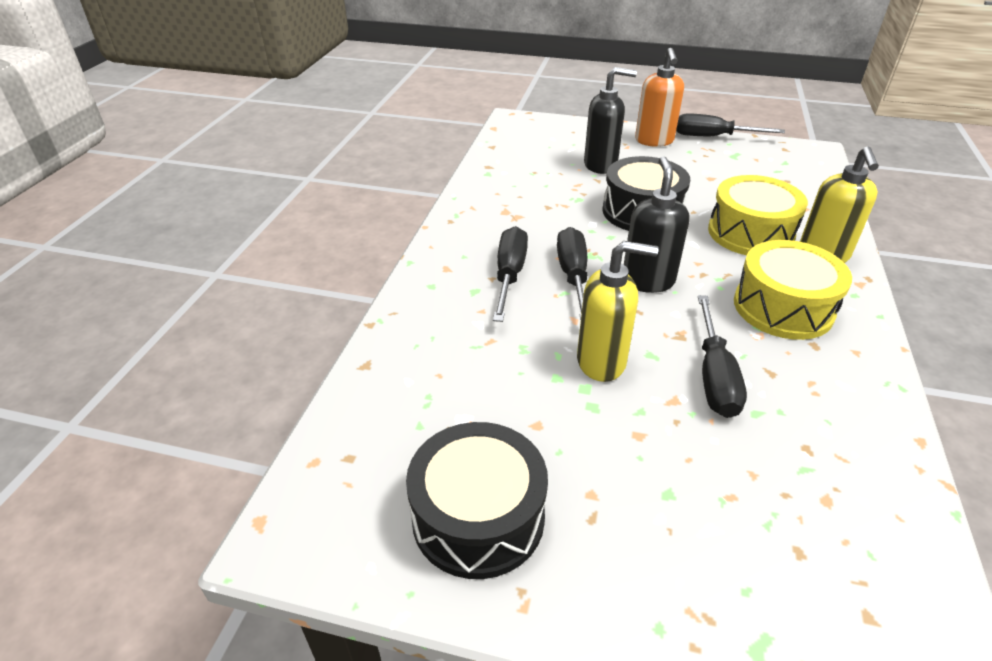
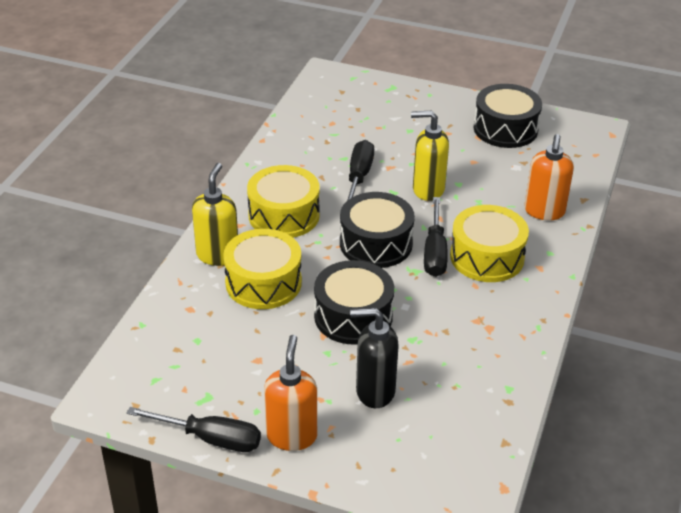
camera: 175 degrees left, 0 degrees up
black screwdriver [493,226,528,322] -> yellow drum [450,205,529,282]
black soap dispenser [624,156,689,293] -> black drum [340,192,415,268]
none -> orange soap dispenser [524,134,574,220]

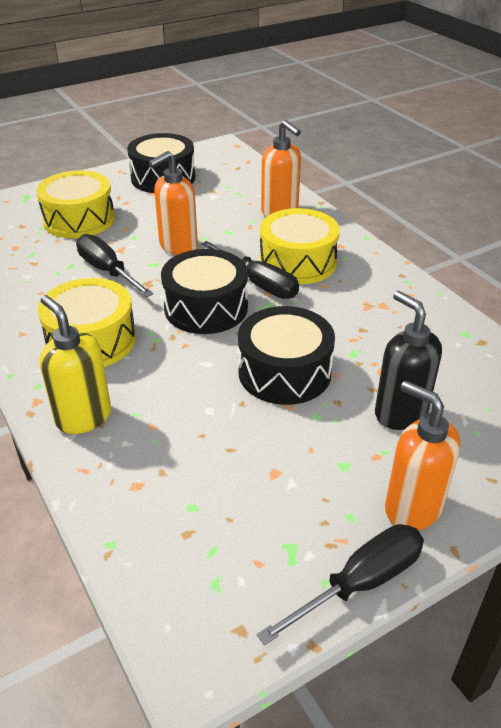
camera: 50 degrees left, 0 degrees up
yellow drum [223,229,302,309] -> yellow drum moved to [36,170,115,238]
black soap dispenser [350,308,399,408] -> black soap dispenser turned 105 degrees clockwise [375,291,442,430]
yellow soap dispenser [411,111,449,201] -> orange soap dispenser [148,151,198,255]

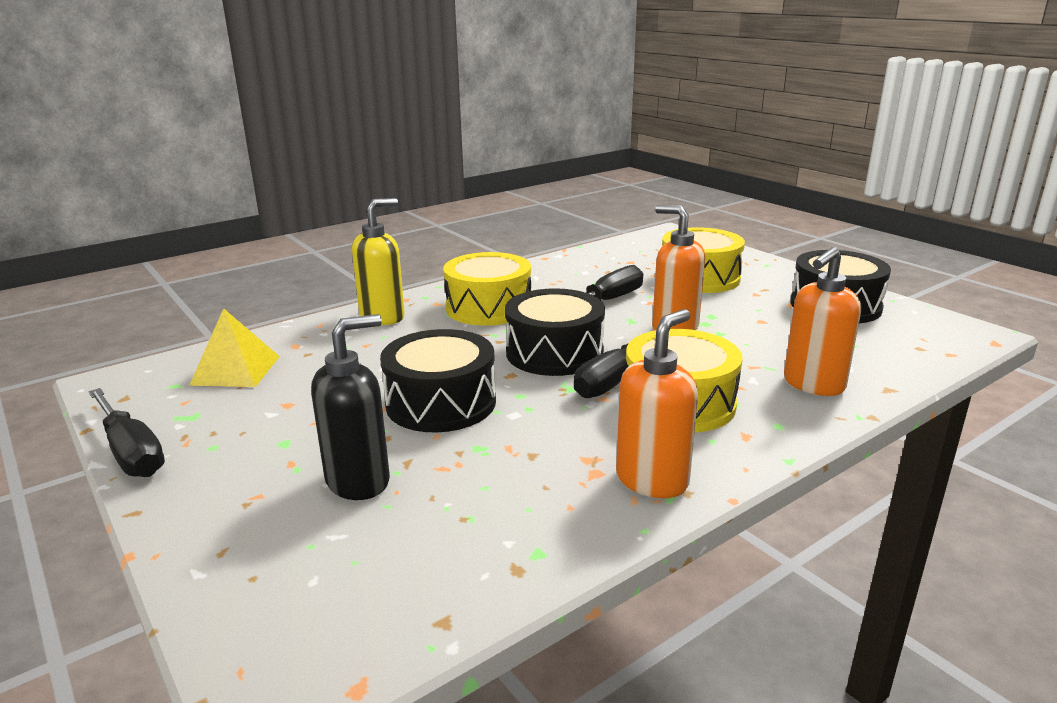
camera: 85 degrees right, 15 degrees down
orange soap dispenser [385,381,460,531] -> orange soap dispenser moved to [616,309,698,498]
none -> yellow pyramid [189,308,280,387]

